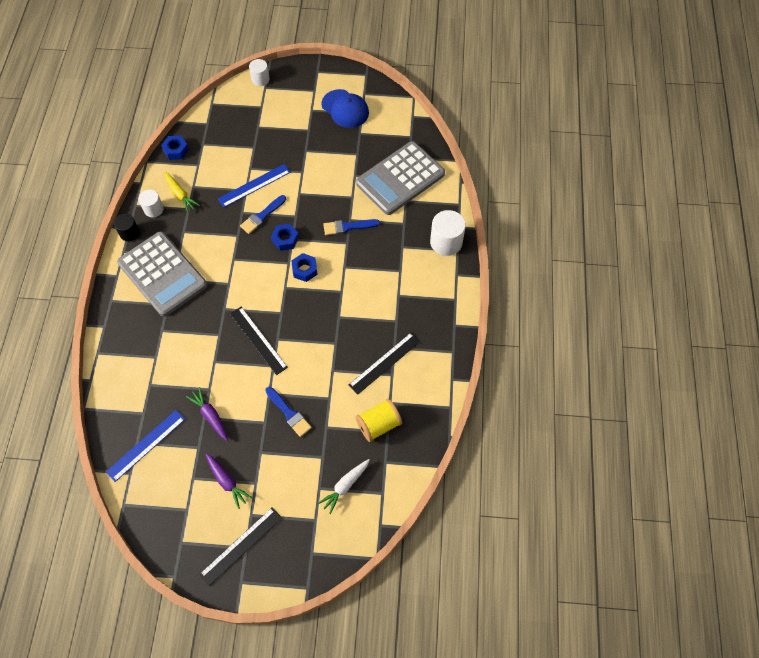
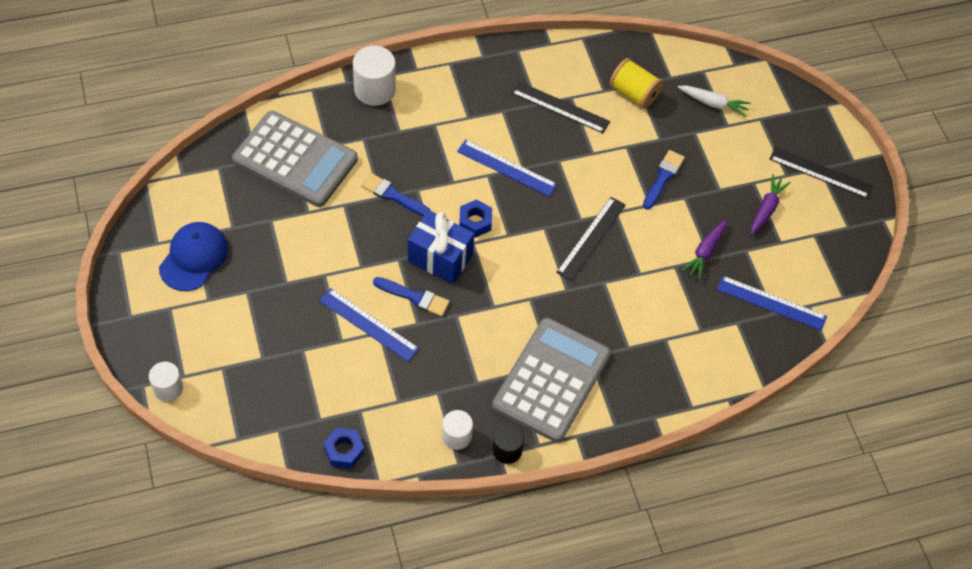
camera: 115 degrees left, 5 degrees down
yellow carrot [164,172,200,213] -> none
blue nut [271,224,299,251] -> blue gift [408,210,474,284]
blue brush [323,219,380,235] -> blue brush turned 150 degrees clockwise [361,173,431,216]
none -> blue ruler [457,140,557,196]

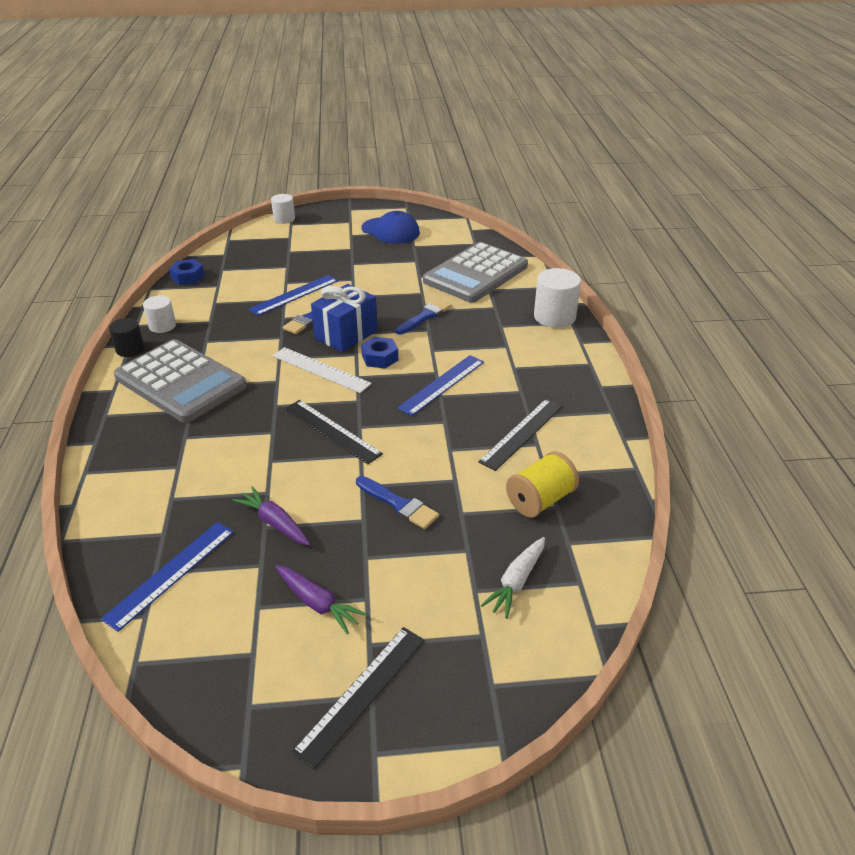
camera: 105 degrees right, 20 degrees down
none -> white ruler [273,347,372,393]

